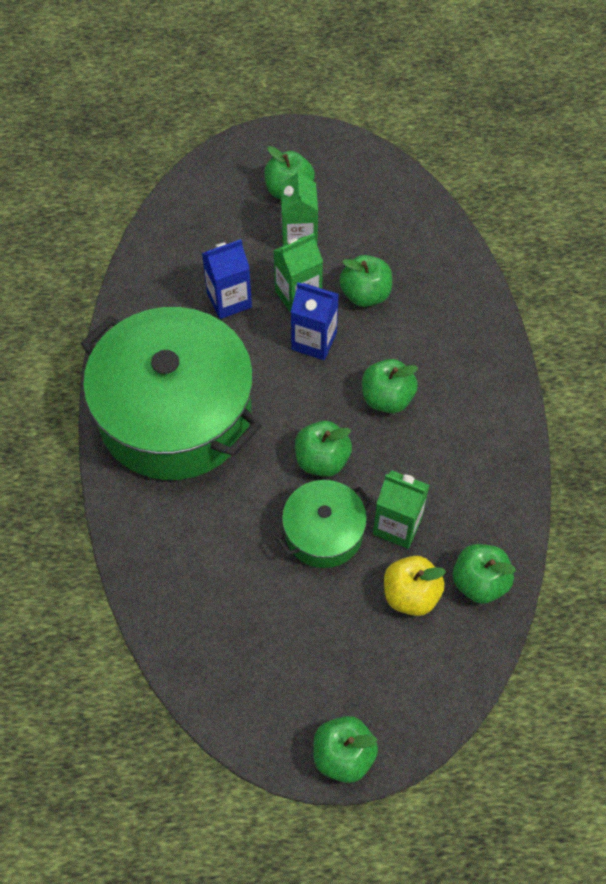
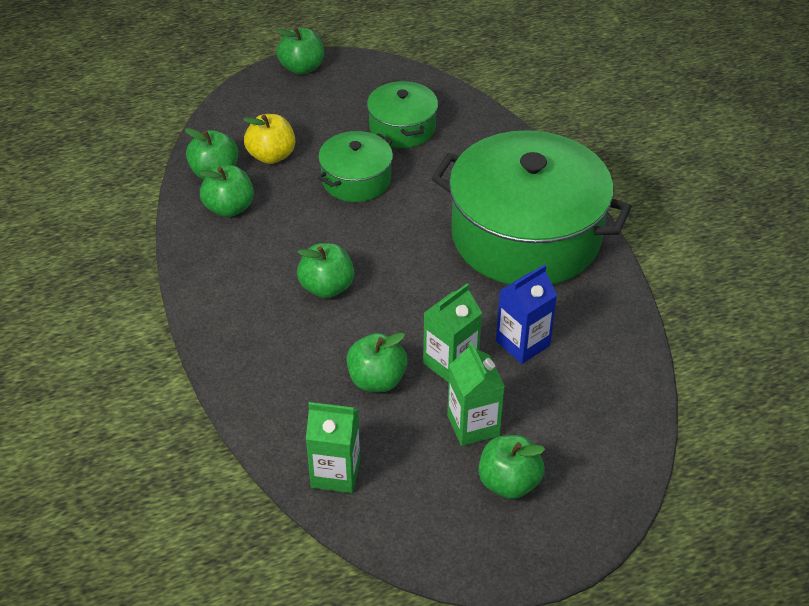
camera: 165 degrees right, 15 degrees down
blue carton [291,282,339,360] -> none
green apple [295,421,352,477] -> green apple moved to [198,165,254,217]
green carton [373,470,429,549] -> green carton moved to [306,402,360,493]
none -> green pot [367,80,438,148]

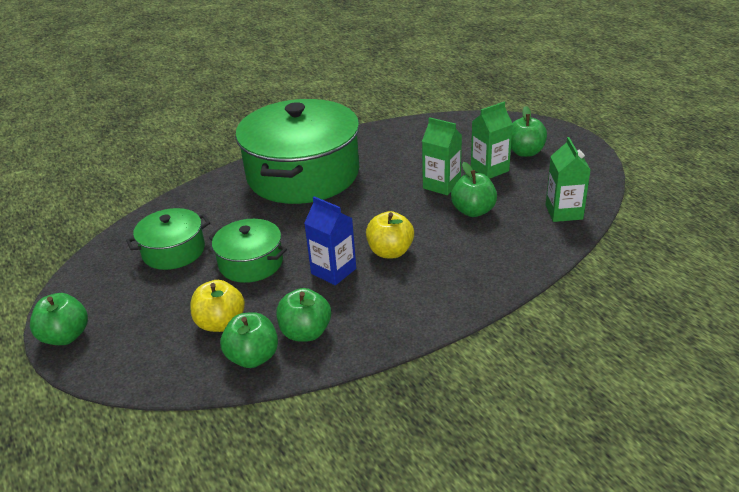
camera: 100 degrees left, 10 degrees down
green apple [297,243,354,298] -> yellow apple [366,211,414,258]
blue carton [496,264,557,364] -> blue carton moved to [304,196,356,285]

